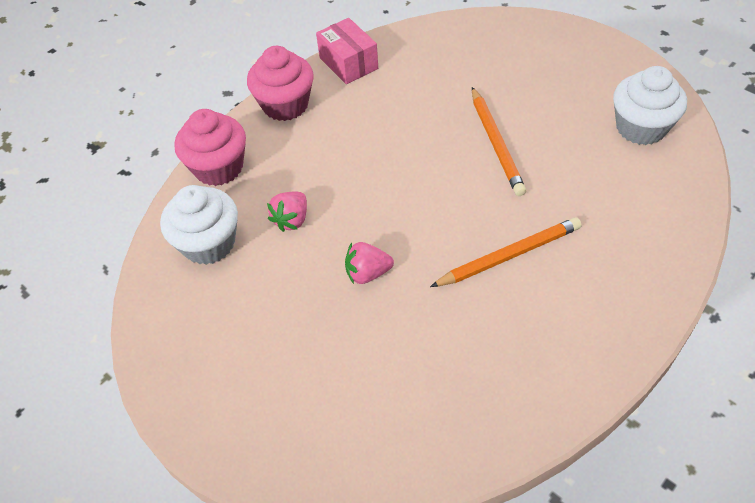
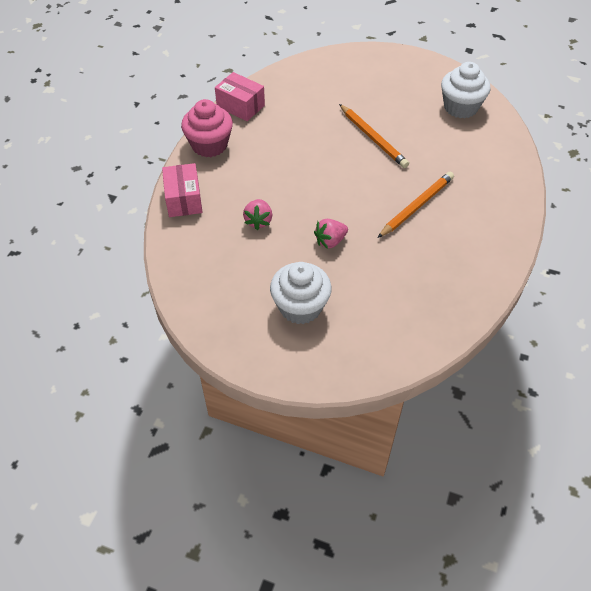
camera: 25 degrees left, 0 degrees up
white cupcake [160,185,238,265] -> white cupcake moved to [270,262,332,324]
pink cupcake [175,109,246,186] -> pink box [162,163,202,217]

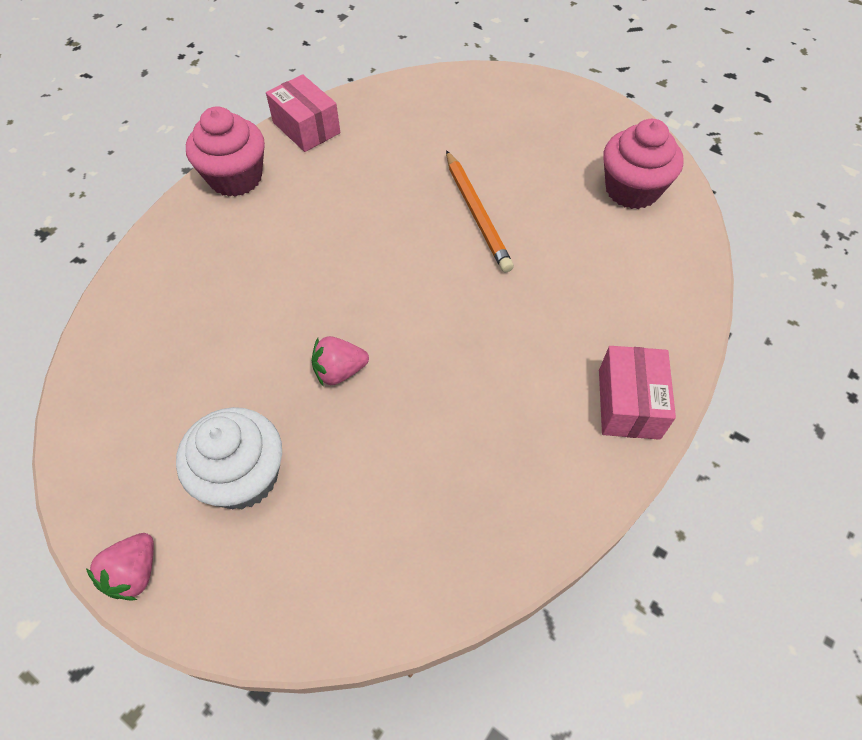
camera: 15 degrees right, 5 degrees up
pink box [162,163,202,217] -> pink box moved to [599,346,676,440]
pink strawberry [243,199,272,230] -> pink strawberry moved to [86,533,154,600]
orange pencil [378,172,454,238] -> none
white cupcake [441,62,491,119] -> pink cupcake [603,119,684,209]

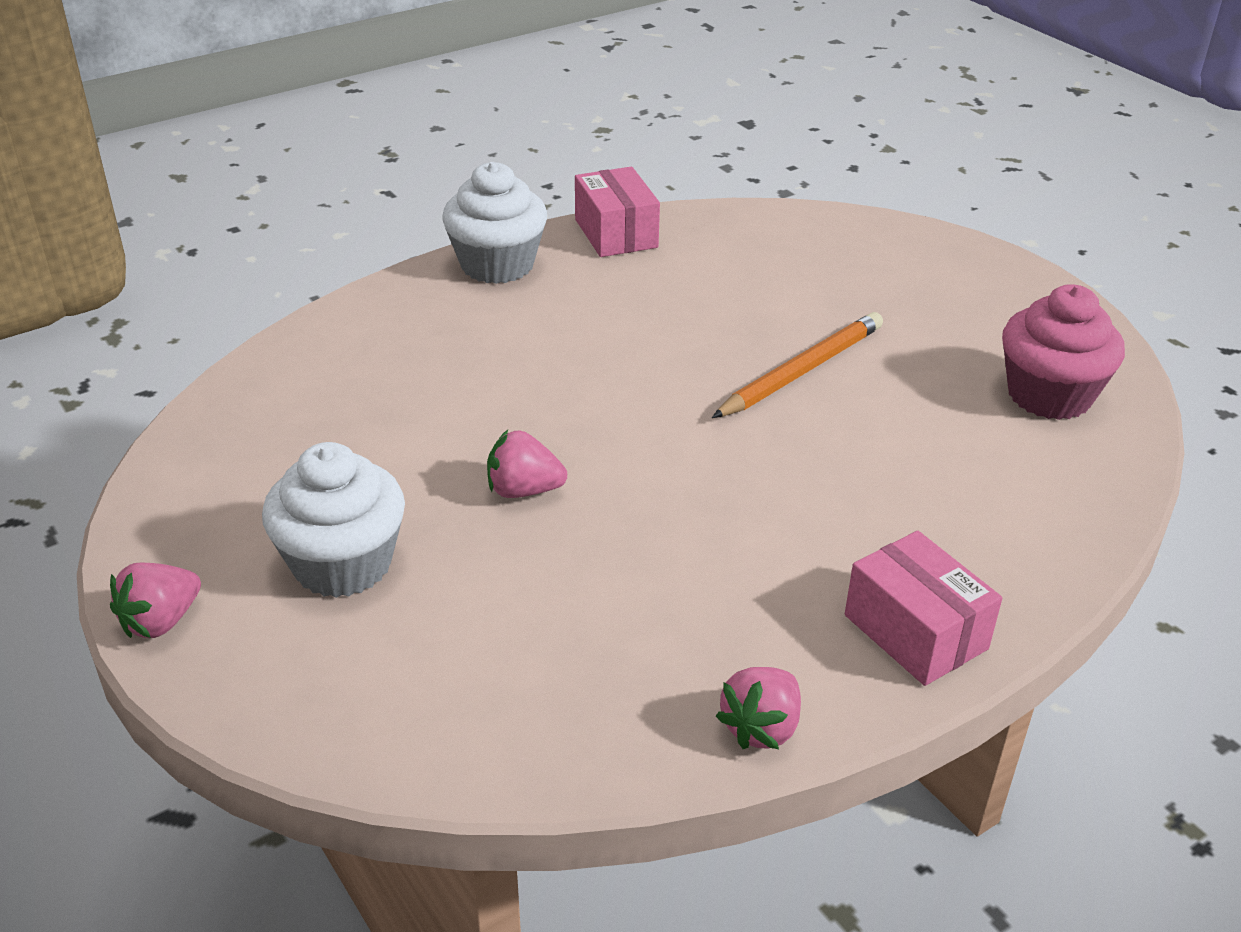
camera: 20 degrees right, 20 degrees down
pink cupcake [186,106,265,197] -> white cupcake [442,162,547,284]
orange pencil [446,150,514,273] -> orange pencil turned 135 degrees counterclockwise [712,312,883,418]
pink box [599,346,676,440] -> pink box turned 60 degrees counterclockwise [845,531,1002,686]
none -> pink strawberry [716,667,801,749]

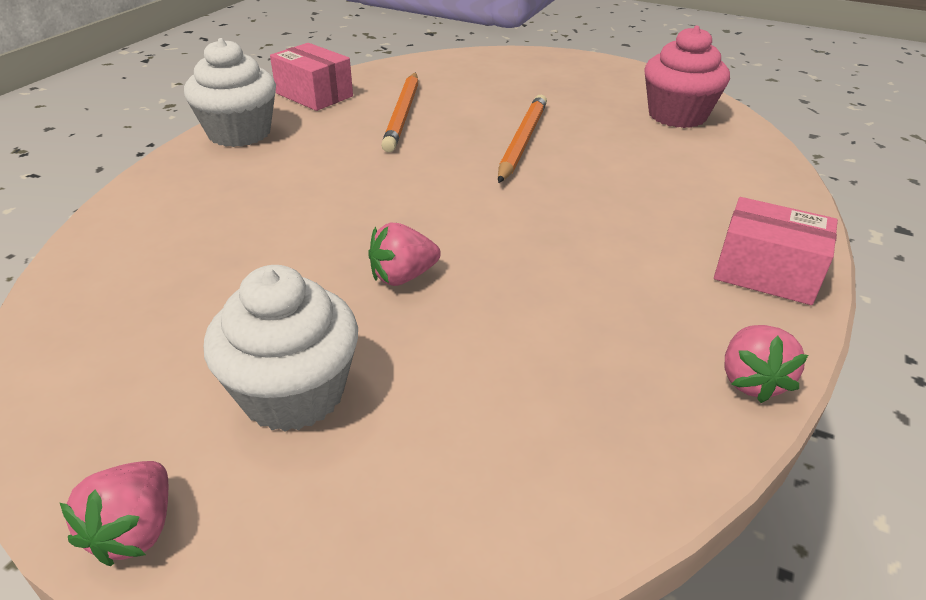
camera: 30 degrees left, 0 degrees up
none -> orange pencil [381,72,418,153]

